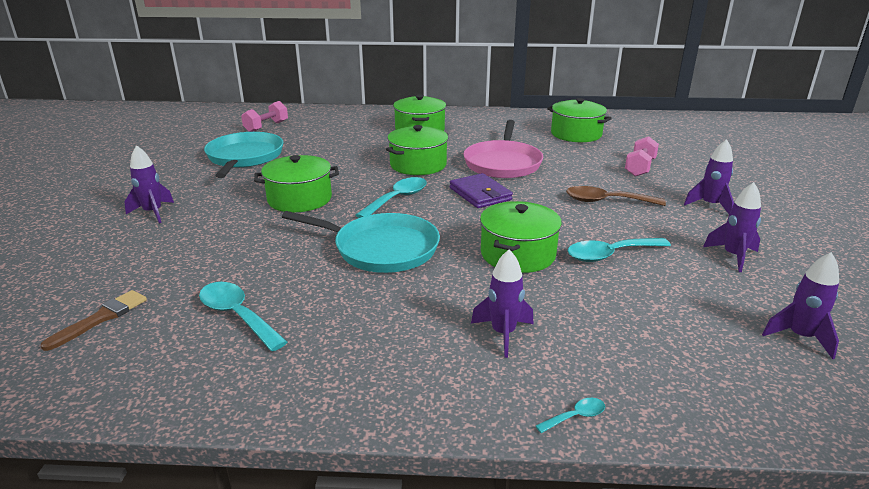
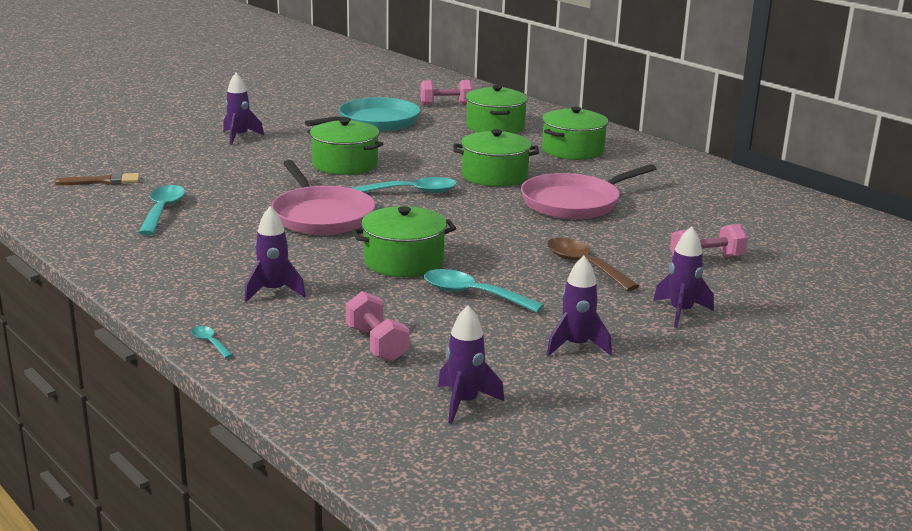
camera: 45 degrees right, 5 degrees down
turquoise pan [282,211,440,273] -> pink pan [271,160,375,235]
purple wallet [450,173,513,208] -> none
turquoise spoon [536,398,605,433] -> turquoise spoon turned 150 degrees counterclockwise [191,326,233,358]
green pot [547,98,612,142] -> green pot moved to [466,85,528,134]
none -> pink dumbbell [346,291,410,362]

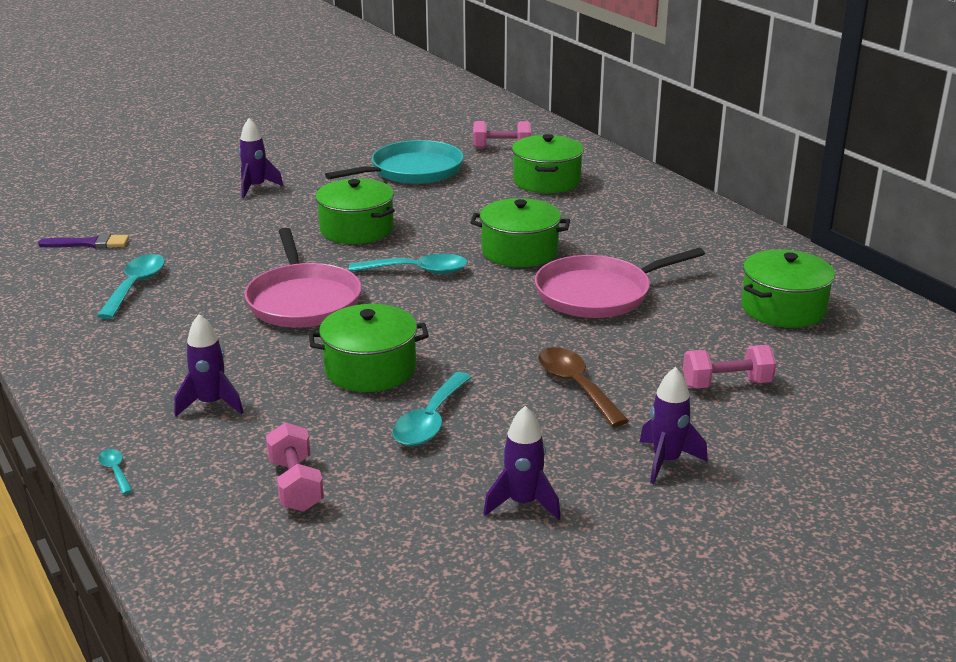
camera: 10 degrees right, 5 degrees up
brown brush [55,172,140,185] -> purple brush [38,234,129,248]
turquoise spoon [424,269,544,313] -> turquoise spoon turned 105 degrees counterclockwise [392,372,472,446]
purple rocket [438,305,505,424] -> none
green pot [542,107,609,160] -> green pot moved to [741,249,835,328]

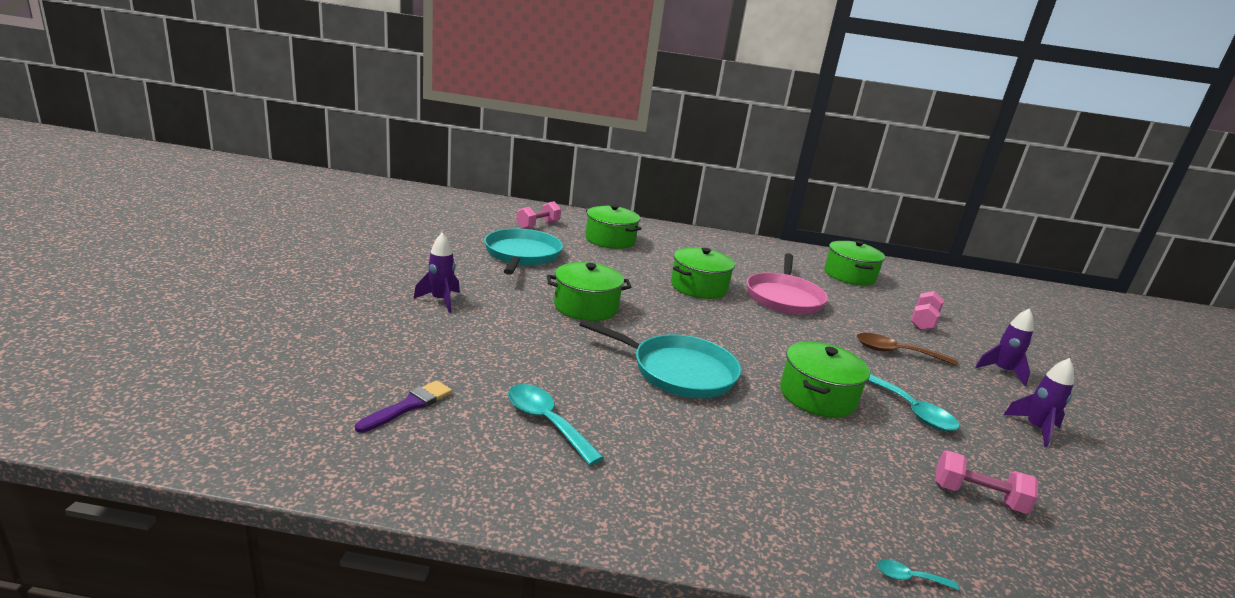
camera: 55 degrees left, 5 degrees down
purple rocket [175,314,244,416] -> none
pink pan [245,228,362,327] -> turquoise pan [579,319,741,398]
turquoise spoon [349,254,468,274] -> none

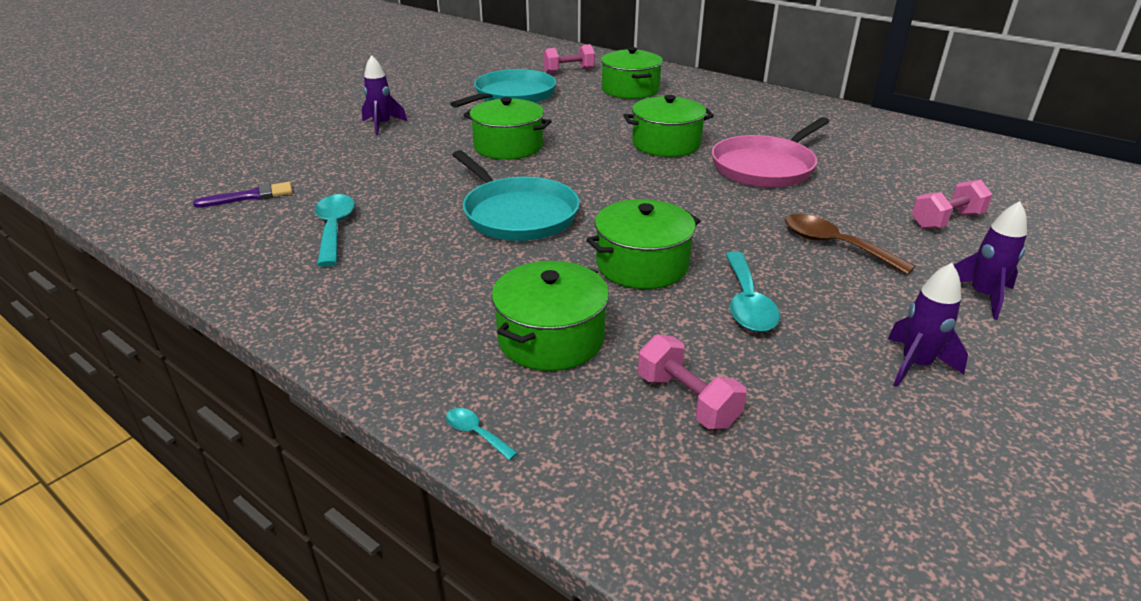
camera: 35 degrees right, 10 degrees up
green pot [824,241,885,286] -> green pot moved to [492,261,609,371]

